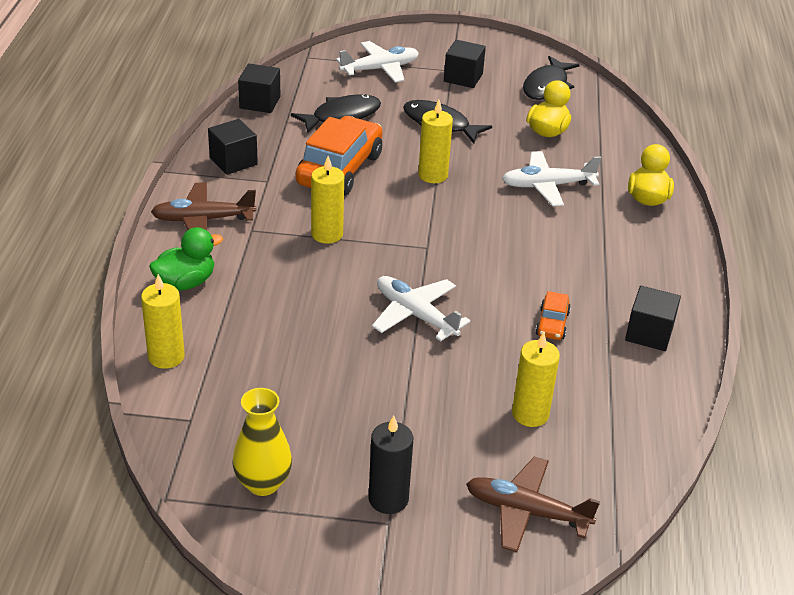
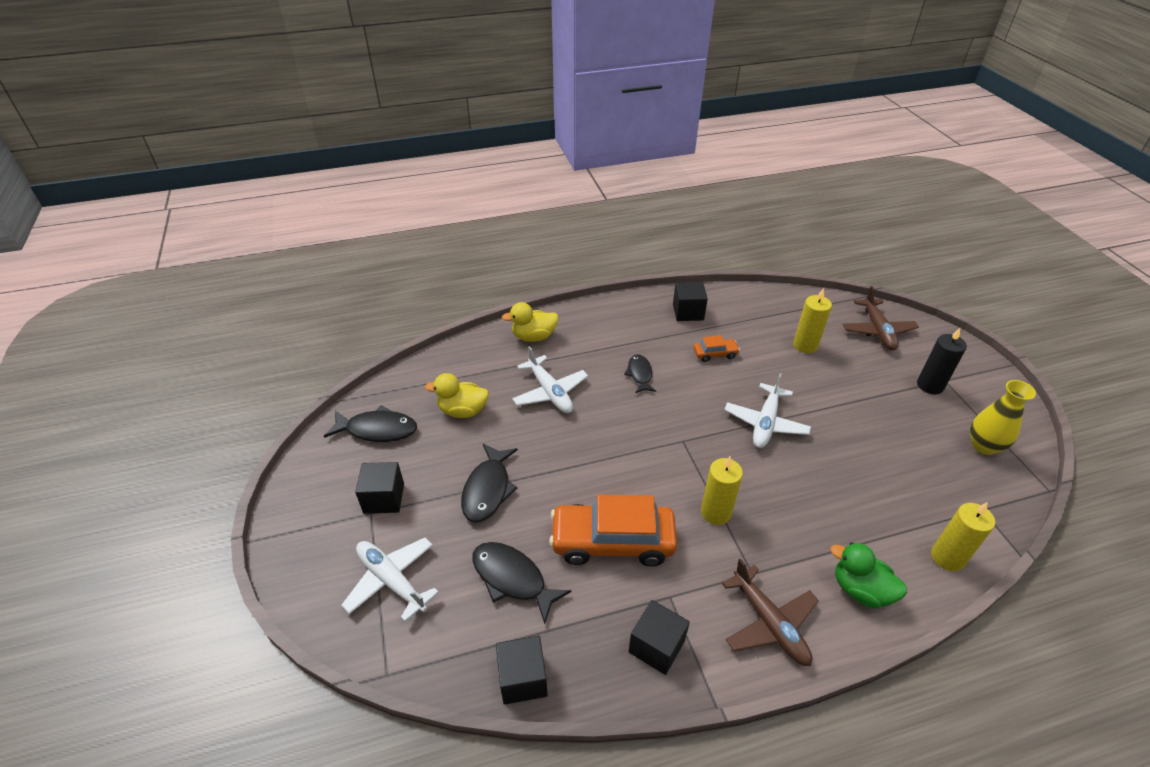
camera: 110 degrees left, 5 degrees up
yellow candle [418,100,453,183] -> none
none -> black fish [624,354,656,393]

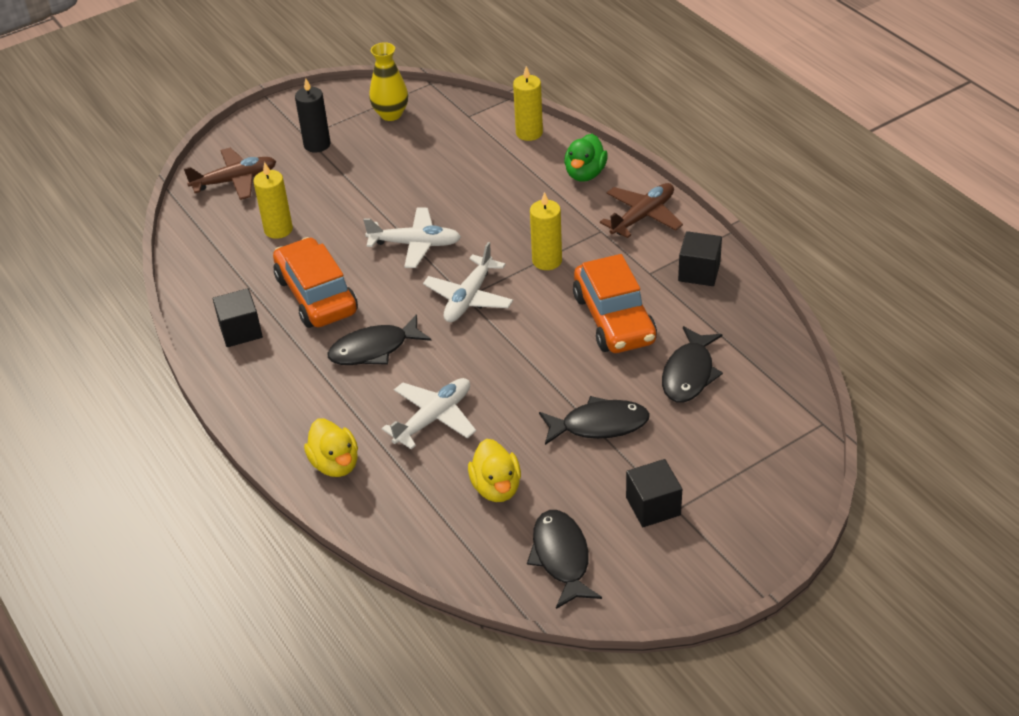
camera: 105 degrees left, 0 degrees up
white plane [341,538,439,622] -> white plane moved to [423,242,513,322]
black cube [496,636,548,705] -> none
black fish [624,354,656,393] -> black fish [327,314,432,365], size x1.56
orange car [693,335,740,362] -> orange car [273,237,358,328], size x2.18

